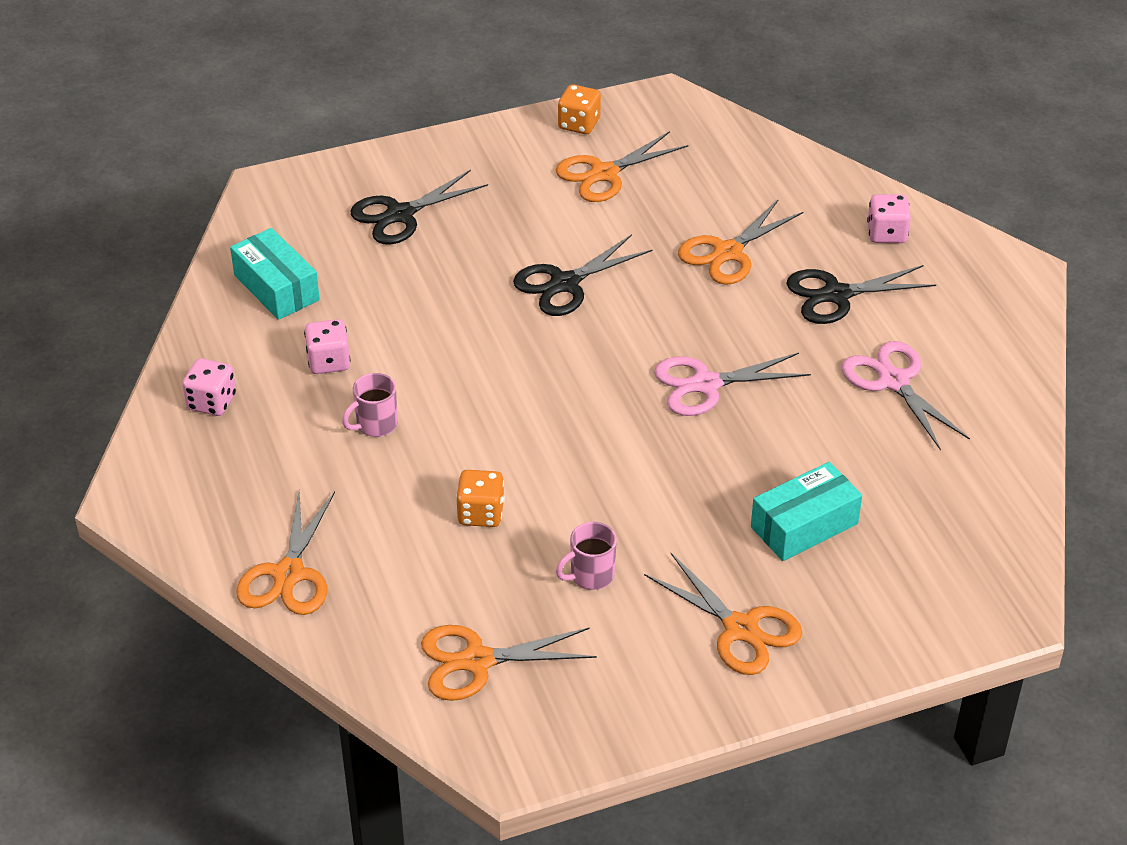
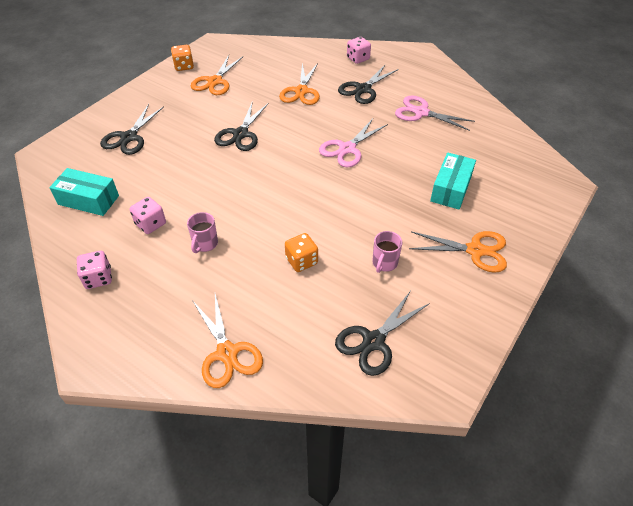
camera: 35 degrees left, 5 degrees up
orange scissors [421,625,597,701] -> black scissors [335,291,430,376]

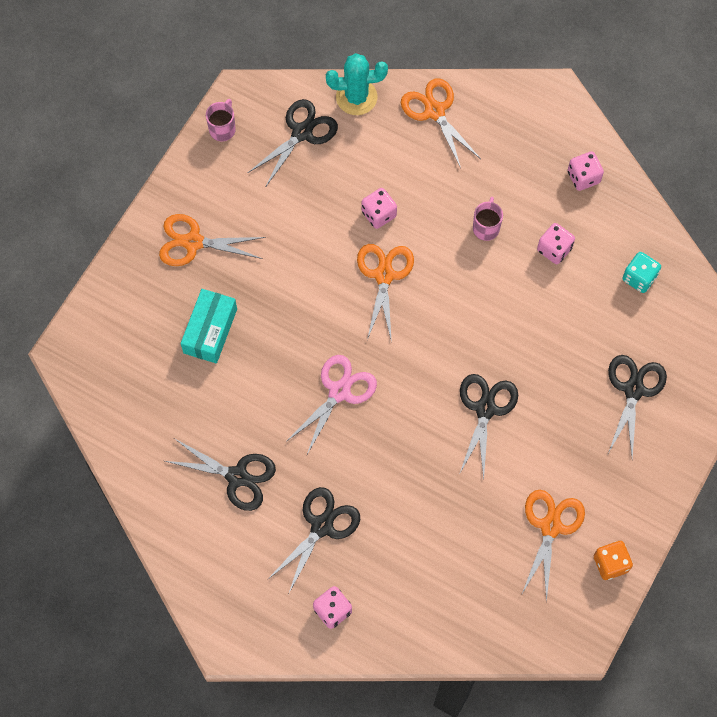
camera: 175 degrees right, 20 degrees up
turquoise box [49,168,119,216] -> turquoise dice [622,252,661,293]
orange scissors [279,63,320,105] -> orange scissors moved to [357,244,414,343]
orange dice [285,233,318,272] -> pink dice [361,188,397,229]
pink mug [372,231,402,273] -> pink mug moved to [206,99,236,141]
pink scissors [395,95,475,131] -> black scissors [165,438,276,511]
none -> turquoise cactus [326,53,388,115]

